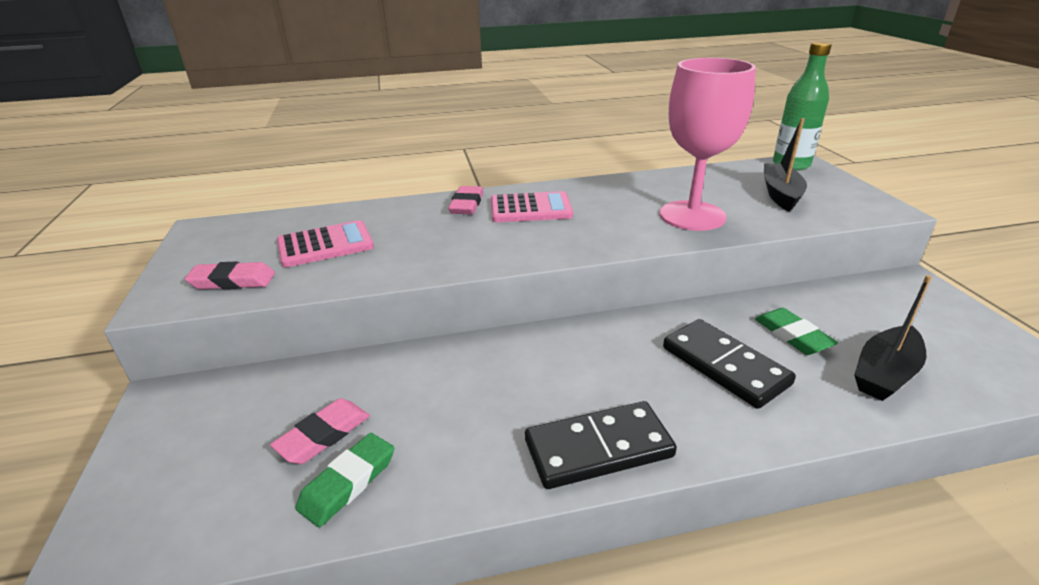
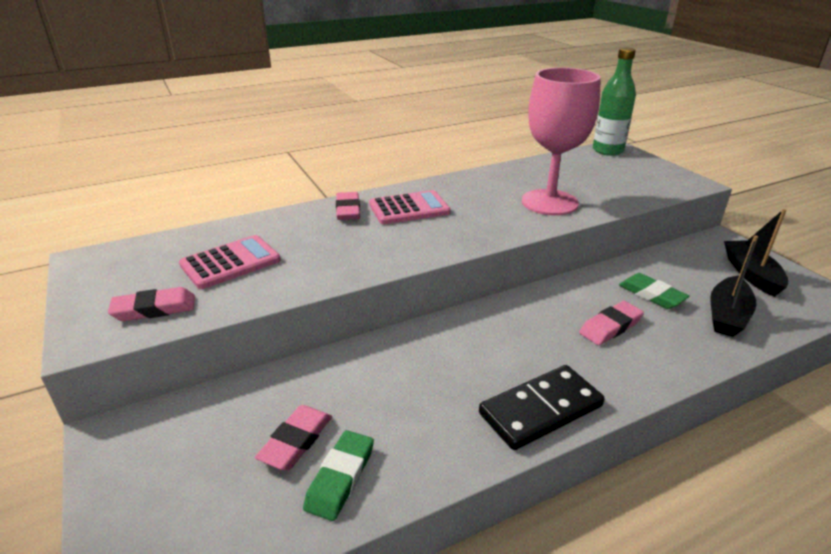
camera: 15 degrees left, 0 degrees up
black domino [663,319,796,409] -> pink eraser [579,301,644,345]
black boat [764,118,807,211] -> black boat moved to [724,209,789,297]

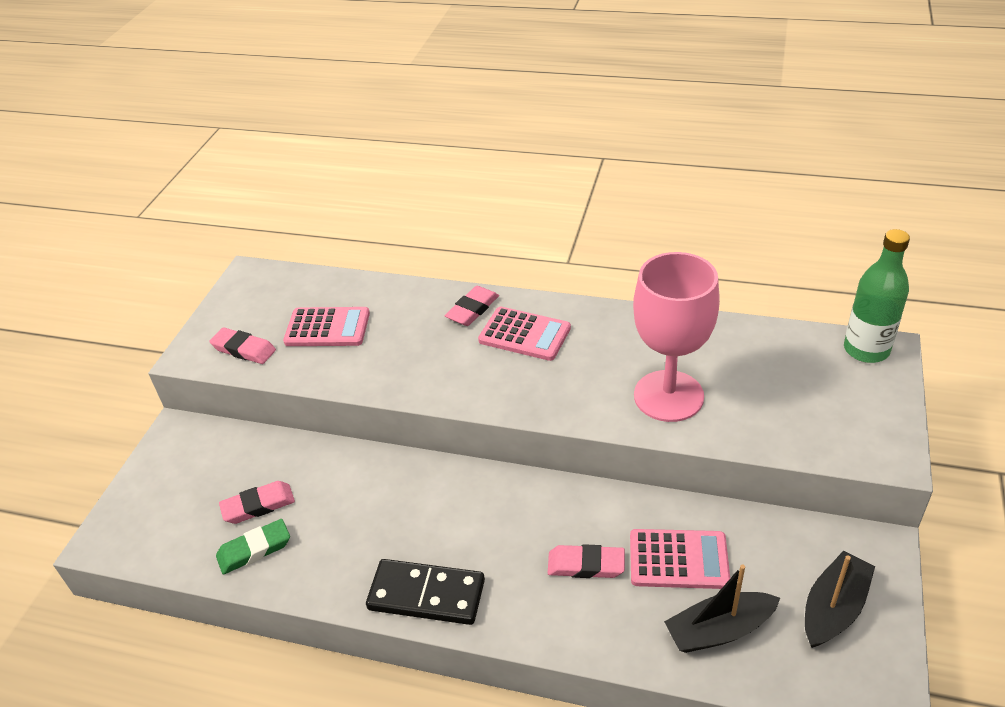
camera: 45 degrees right, 10 degrees up
green eraser [619,273,689,309] -> pink calculator [630,529,730,589]

